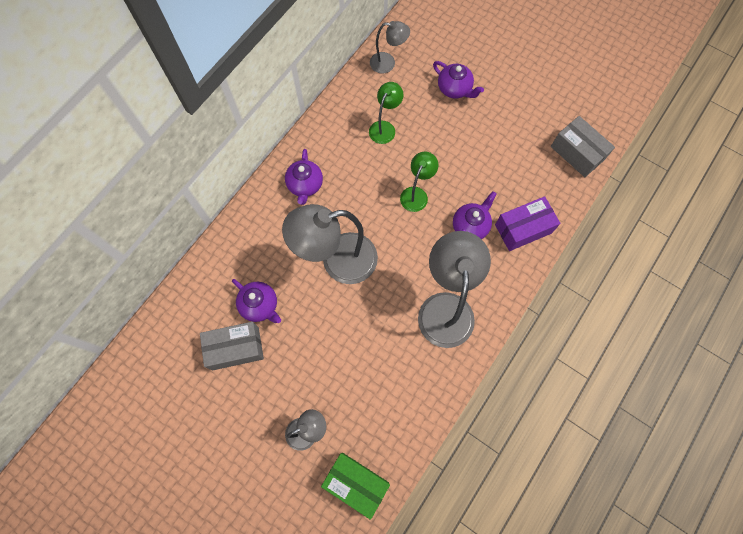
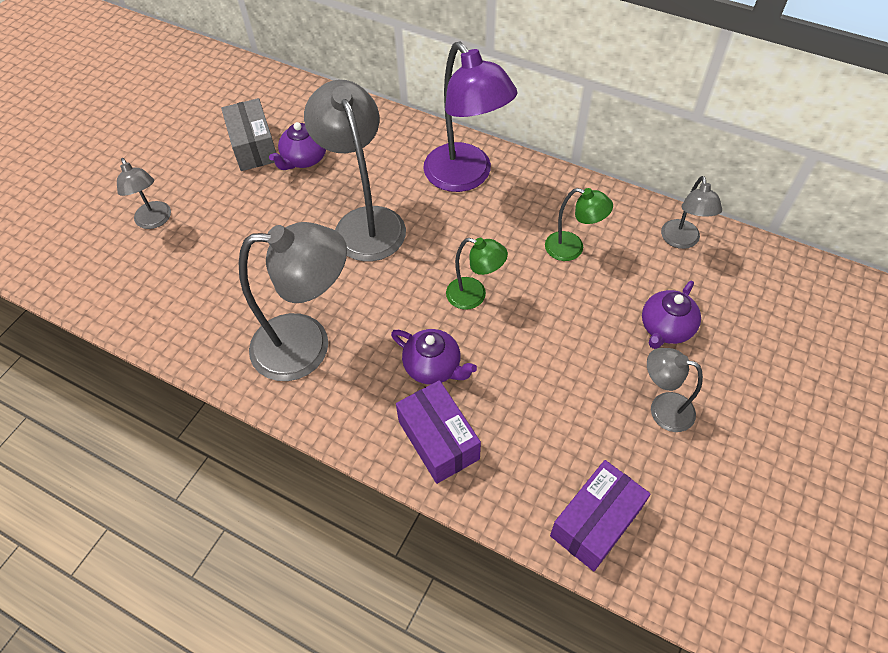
camera: 85 degrees right, 15 degrees down
purple teapot [285,149,323,205] -> purple lamp [423,42,517,192]
green box [321,453,390,520] -> none
grey box [551,116,615,177] -> purple box [550,460,651,571]
none -> grey lamp [647,348,703,432]

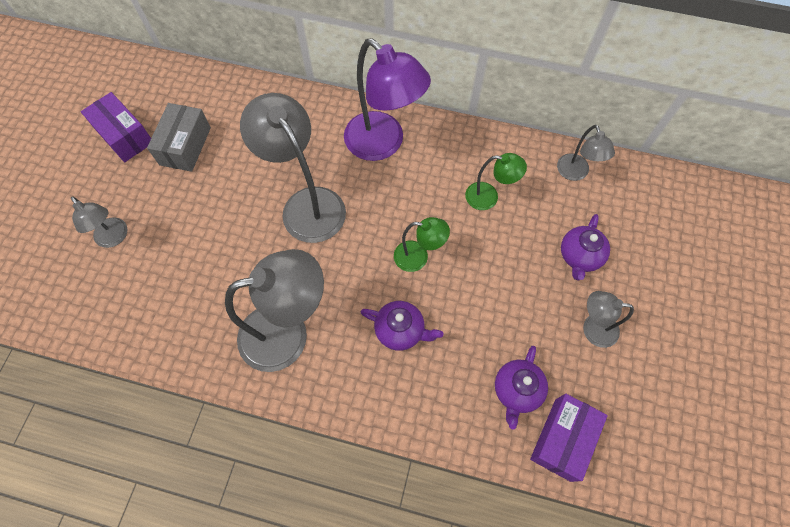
camera: 15 degrees left, 10 degrees up
grey box [221,98,276,171] -> grey box turned 45 degrees clockwise [147,103,211,172]
purple teapot [269,122,326,170] -> purple teapot moved to [495,346,548,430]
purple box [396,380,481,484] -> purple box moved to [81,92,151,162]

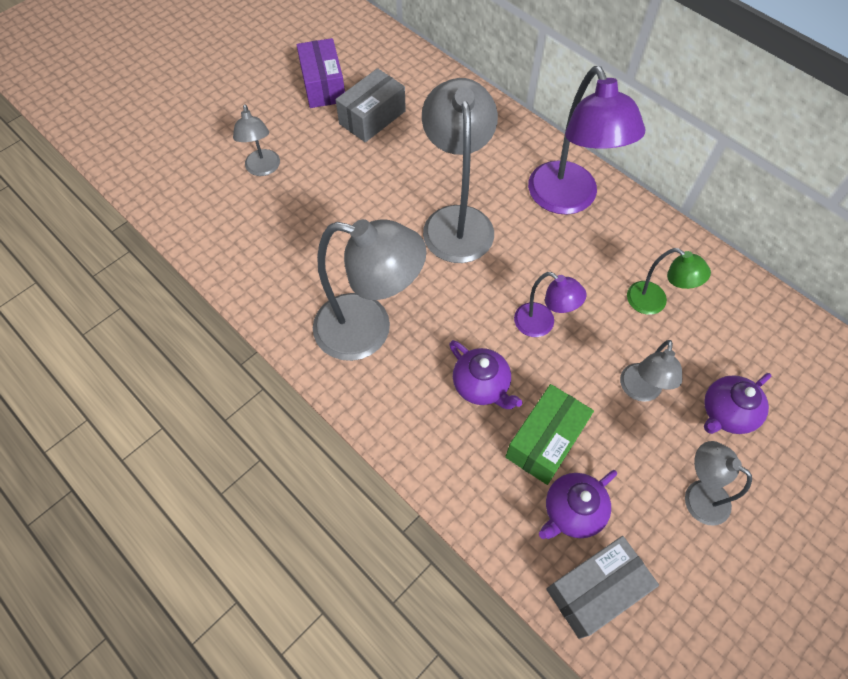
camera: 30 degrees right, 5 degrees down
green lamp [394,217,450,272] -> purple lamp [514,272,587,337]
purple box [530,394,608,482] -> grey box [546,536,659,639]
grey lamp [557,125,615,181] -> grey lamp moved to [620,340,682,402]
none -> green box [505,384,594,485]

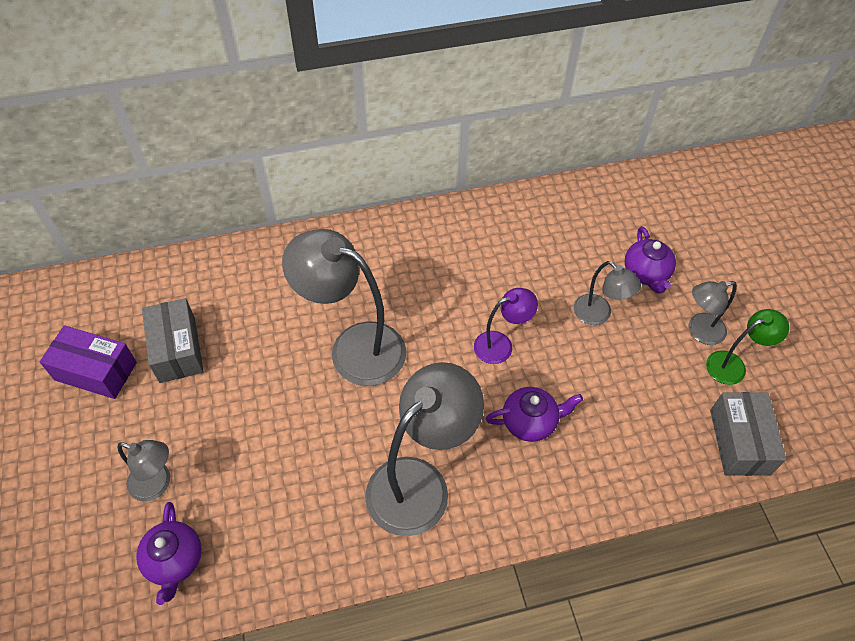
camera: 60 degrees left, 5 degrees down
green box [505,384,594,485] -> none
purple lamp [528,66,645,215] -> none
purple teapot [539,470,617,539] -> purple teapot moved to [136,502,202,605]
green lamp [627,248,711,315] -> green lamp moved to [706,309,789,385]

